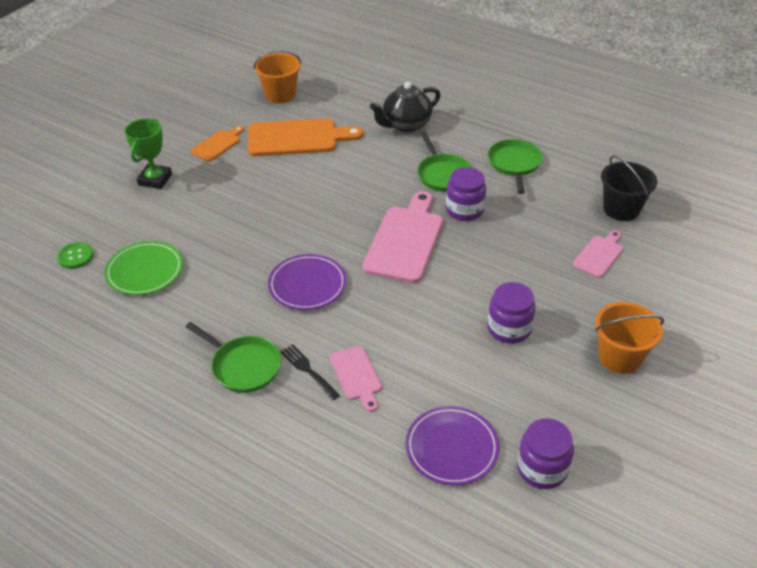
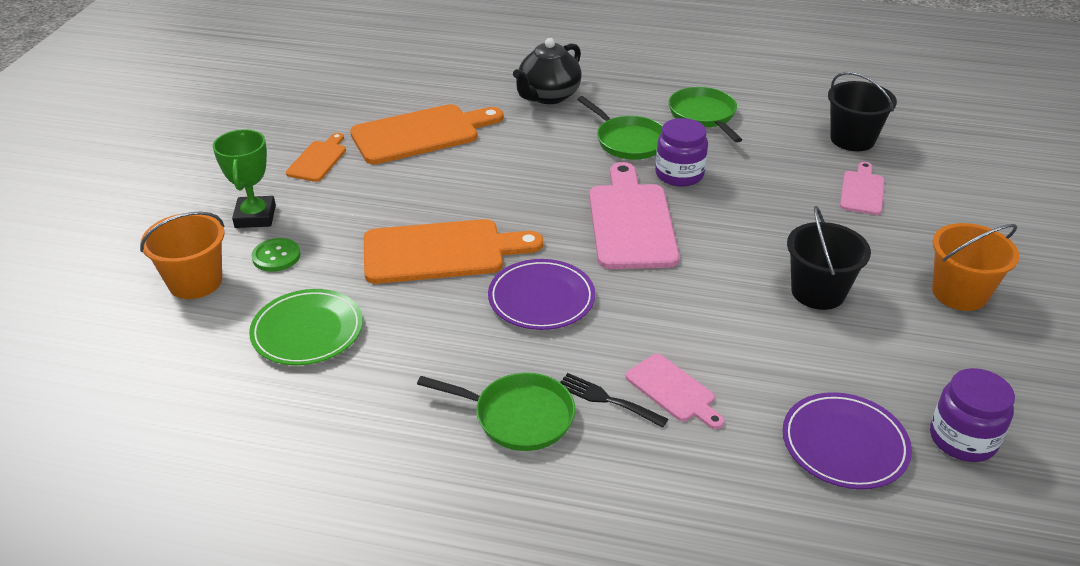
camera: 20 degrees left, 5 degrees down
green button [57,242,94,269] -> green button moved to [251,238,301,272]
orange bucket [254,50,301,103] -> orange bucket moved to [140,211,224,299]
purple jar [488,282,536,344] -> black bucket [787,206,871,310]
none -> orange cutting board [364,219,543,284]

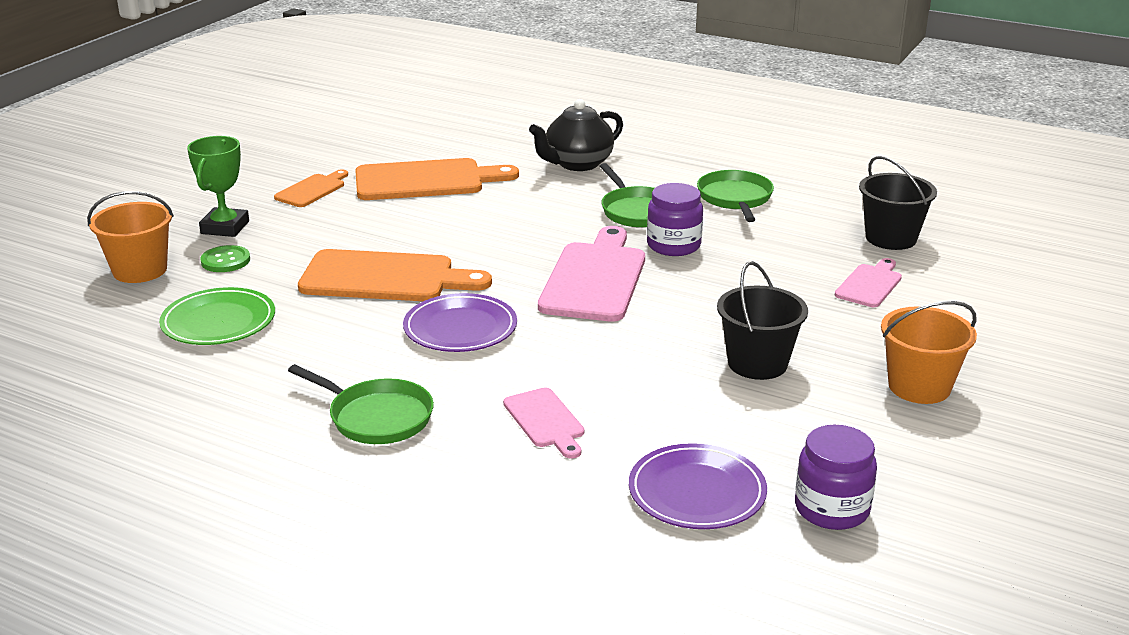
camera: 15 degrees right, 10 degrees down
black fork [560,373,668,428] -> none

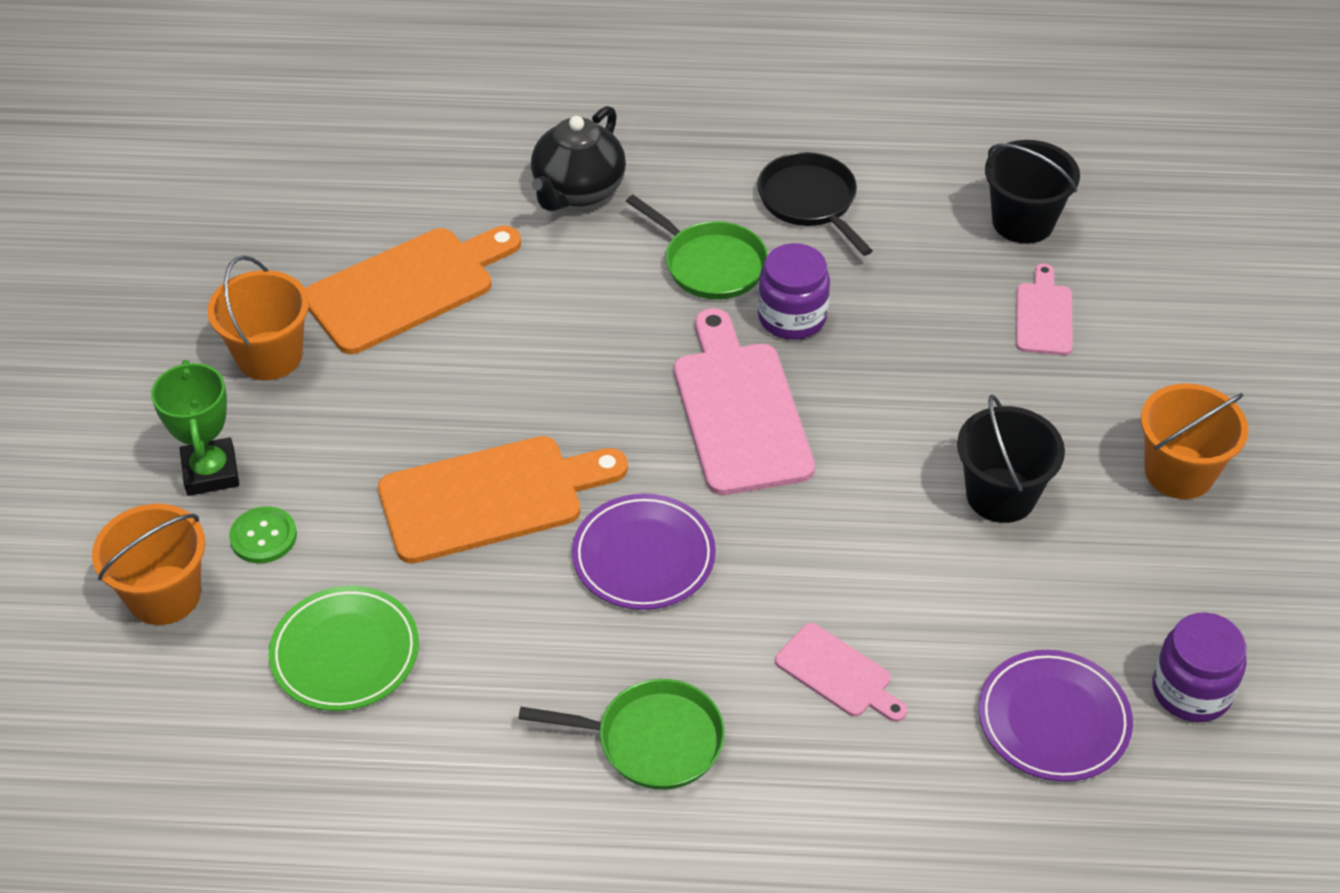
camera: 25 degrees left, 20 degrees up
orange cutting board [274,169,348,207] -> orange bucket [207,256,309,380]
green pan [697,170,774,222] -> black pan [757,152,873,256]

